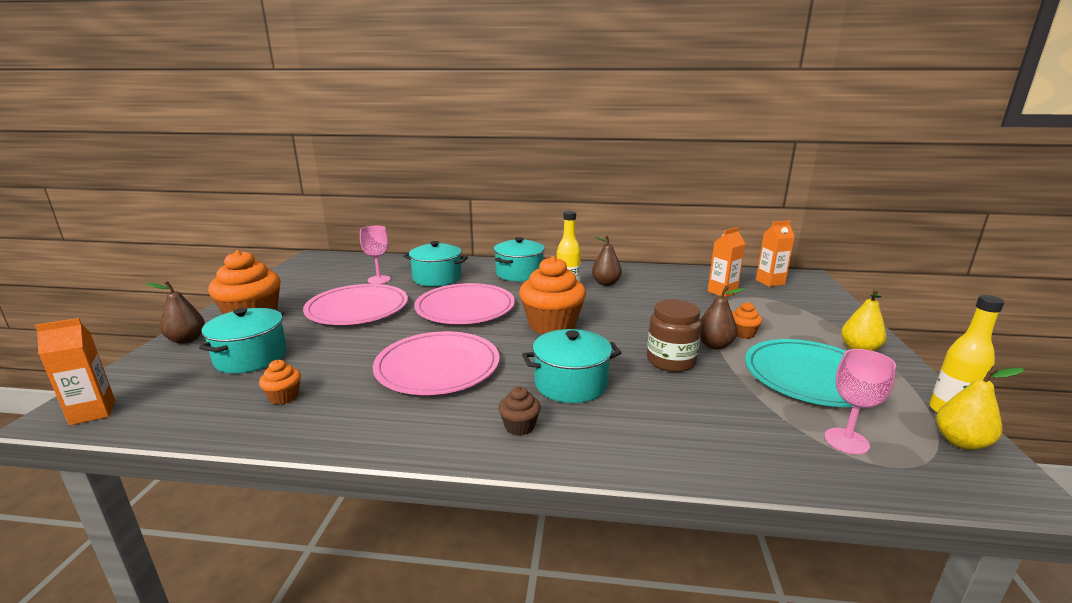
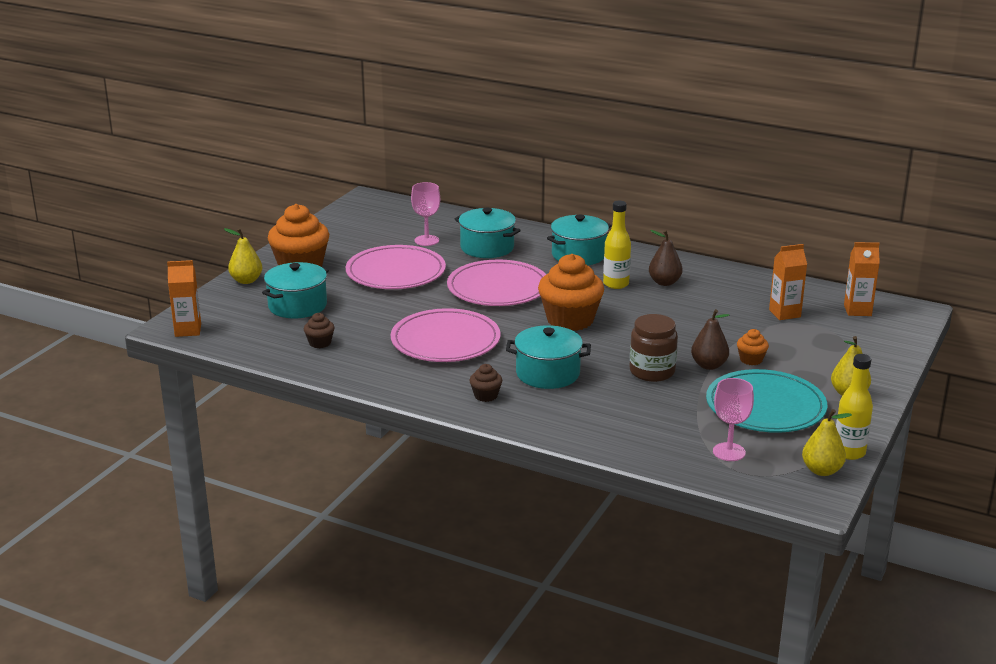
camera: 20 degrees right, 5 degrees up
brown pear [146,281,205,344] -> yellow pear [224,228,262,284]
orange cupcake [259,360,301,405] -> brown cupcake [304,313,335,348]

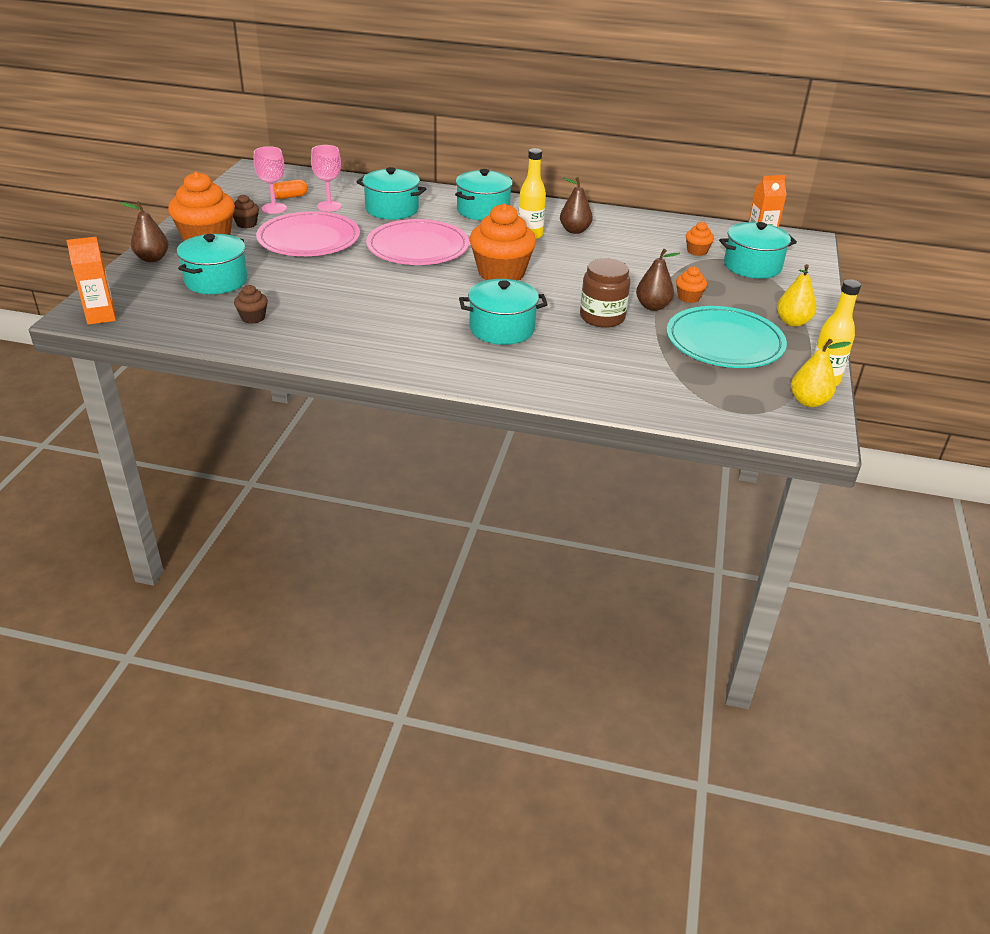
camera: 15 degrees left, 10 degrees up
yellow pear [224,228,262,284] -> brown pear [121,201,169,262]
pink plate [391,308,501,362] -> none
brown cupcake [469,364,503,402] -> brown cupcake moved to [233,194,259,228]
pink goblet [713,378,754,461] -> pink goblet moved to [254,146,287,214]
orange carton [769,244,807,320] -> orange cupcake [686,222,714,256]
none -> orange capsule [273,179,308,199]
none -> turquoise pot [719,222,797,279]

